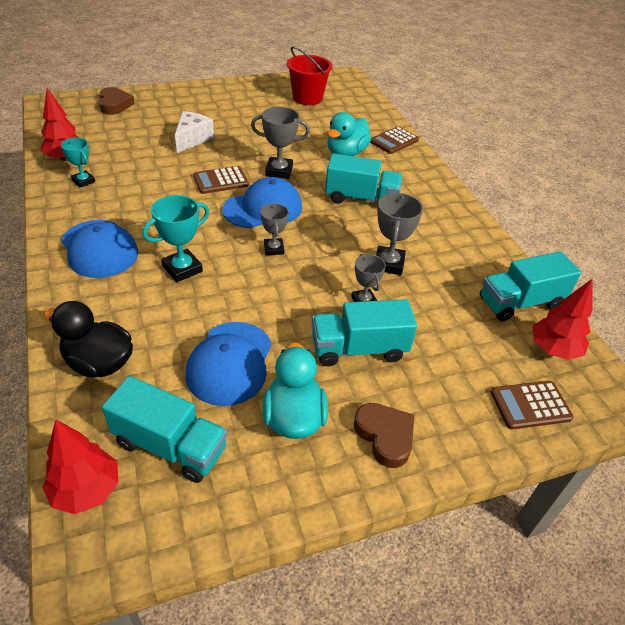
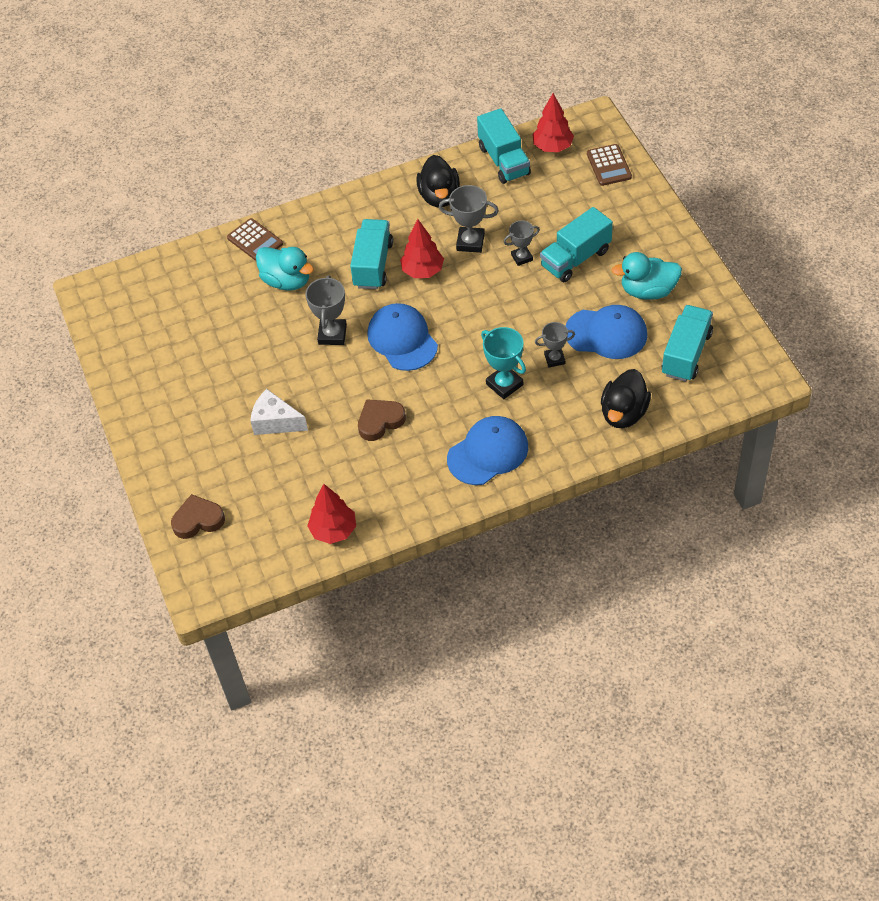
camera: 85 degrees left, 10 degrees up
red tree [42,420,119,514] -> red tree moved to [400,219,444,278]
turquoise trophy [61,138,95,188] -> none
brown calculator [193,166,249,194] -> none
grey trophy [261,203,289,255] -> grey trophy moved to [535,322,575,367]
red bucket [287,46,333,105] -> none
turquoise truck [312,299,417,366] -> turquoise truck turned 60 degrees clockwise [540,207,613,282]
brown heart [354,403,414,468] -> brown heart moved to [358,399,406,441]
none -> black duck [416,155,460,207]

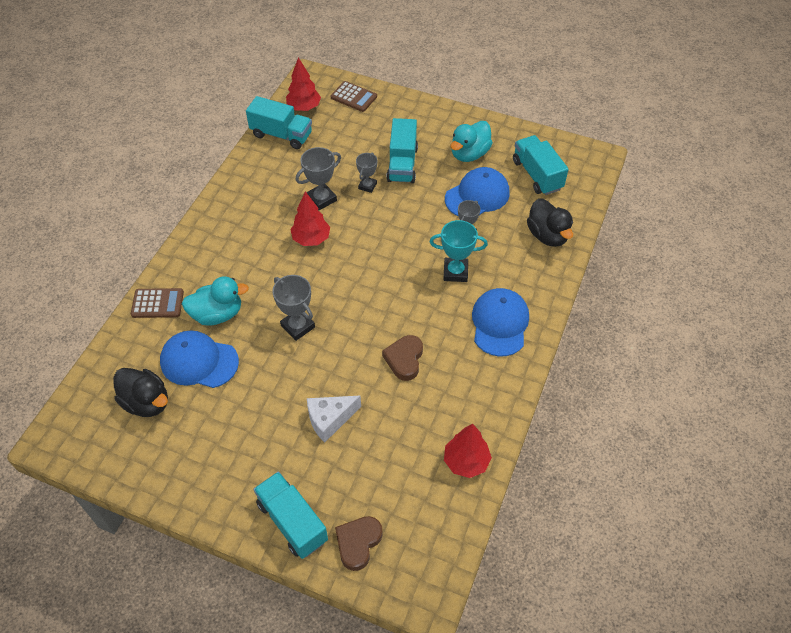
camera: 50 degrees left, 0 degrees up
turquoise truck [350,219,393,289] -> turquoise truck moved to [253,471,328,559]
blue cap [367,303,438,371] -> blue cap moved to [160,330,239,388]
black duck [416,155,460,207] -> black duck moved to [113,368,168,417]

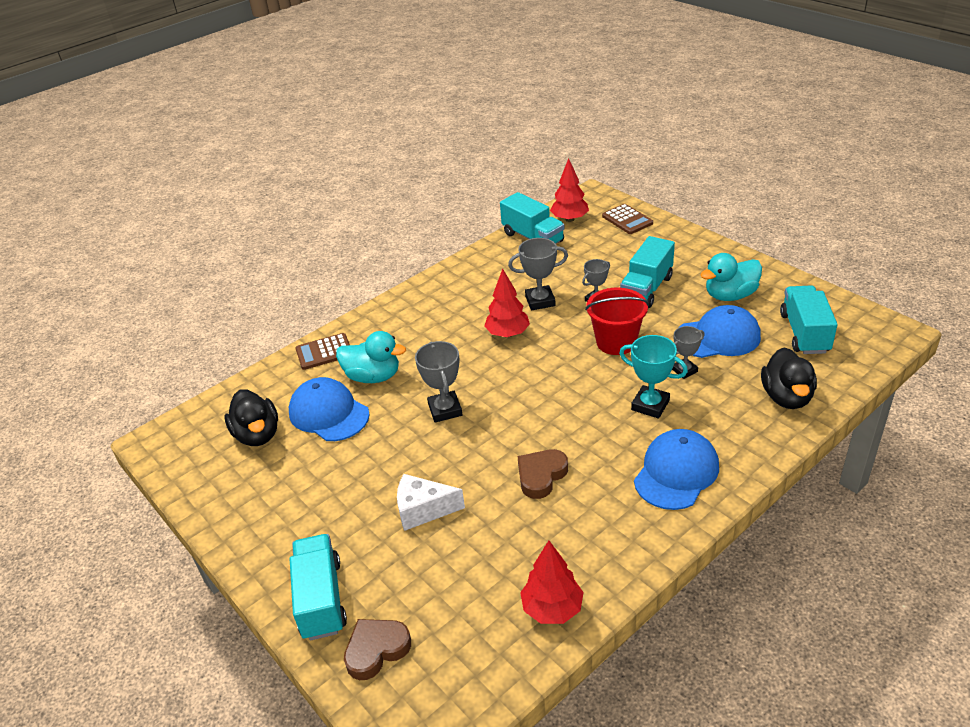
camera: 30 degrees right, 15 degrees down
brown calculator [131,288,184,318] -> brown calculator turned 135 degrees clockwise [295,333,350,370]
none -> red bucket [585,288,649,355]

